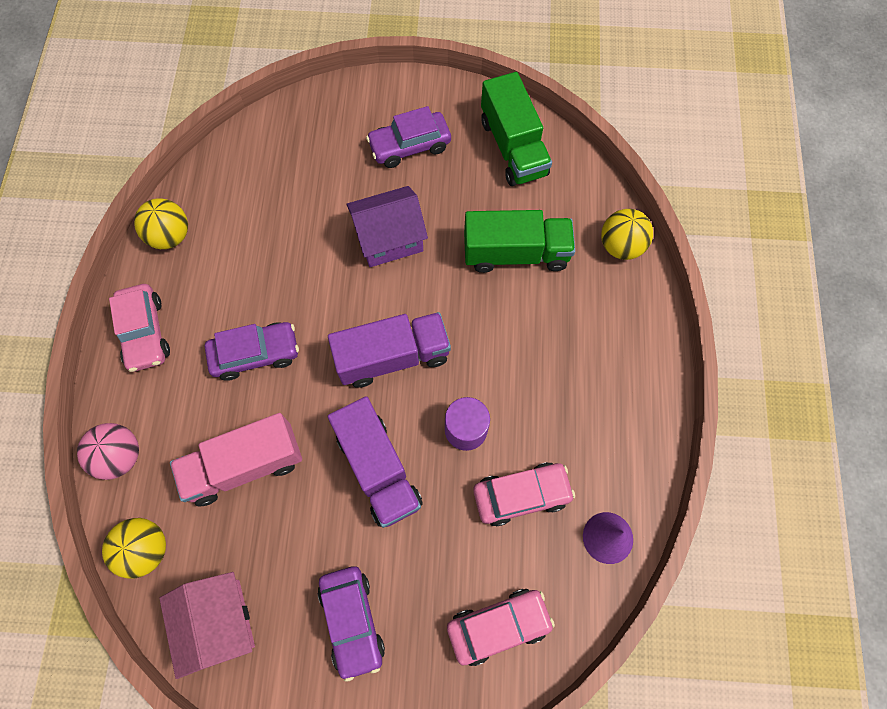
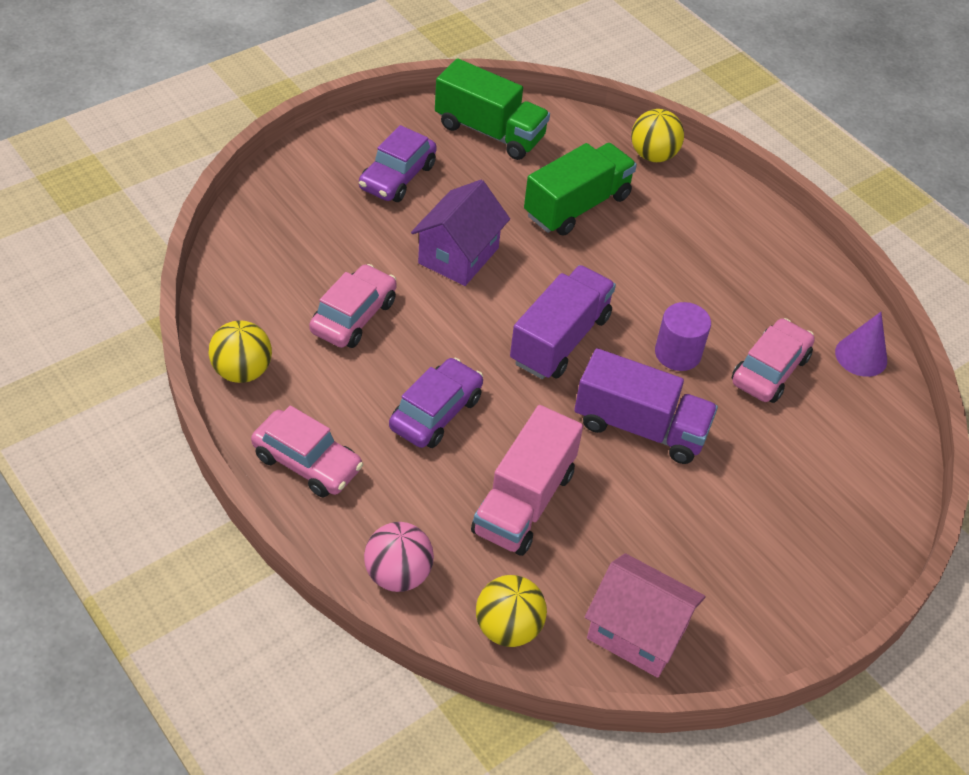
camera: 45 degrees left, 20 degrees down
purple car [318,566,385,682] -> none
pink car [447,589,555,666] -> pink car moved to [309,264,397,348]

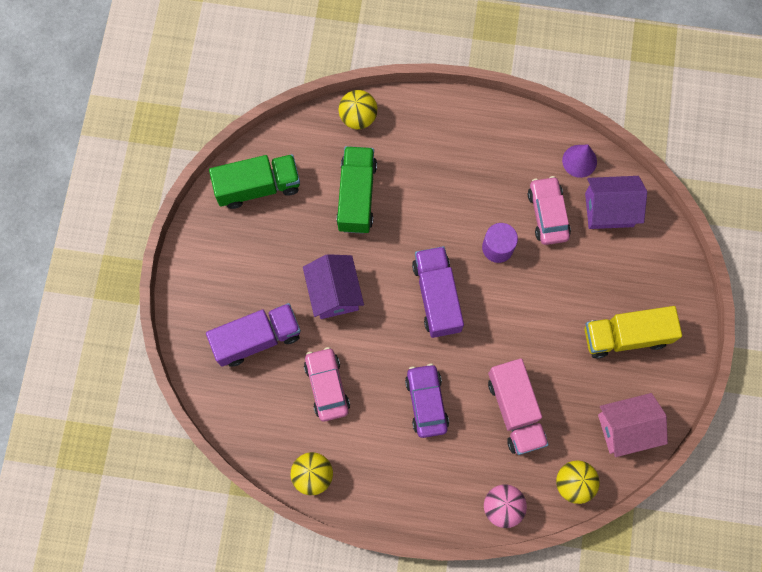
camera: 40 degrees left, 25 degrees up
pink car [251,405,363,498] -> none
purple car [359,125,437,202] -> none
purple truck [574,348,718,464] -> purple truck moved to [206,303,301,367]
none -> yellow truck [584,306,682,359]
none -> purple house [585,176,647,229]

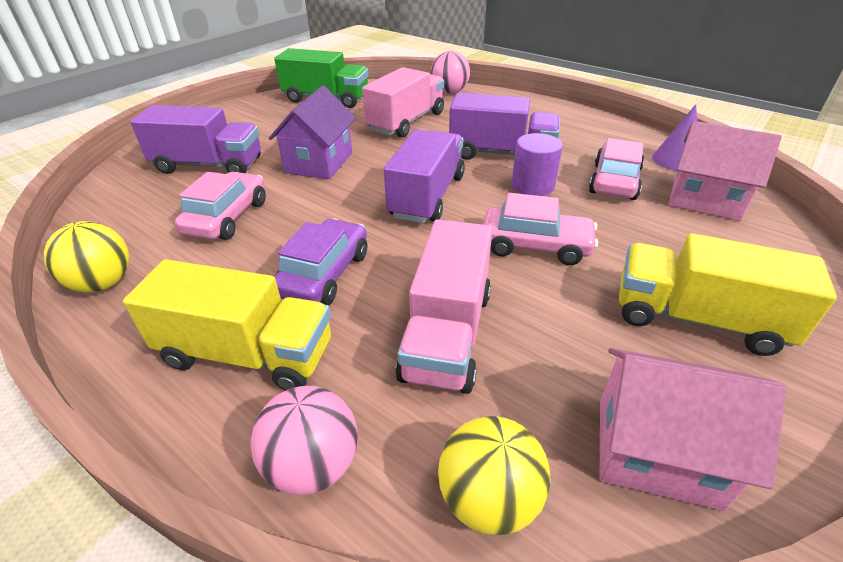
camera: 30 degrees right, 35 degrees down
green truck [336,146,377,234] -> pink truck [362,67,444,138]
yellow ball [339,90,377,129] -> pink ball [431,51,470,93]
purple house [585,176,647,229] -> pink house [669,121,782,221]
none -> yellow truck [123,259,331,391]
none -> purple truck [449,93,560,160]
none -> pink car [483,193,598,265]

